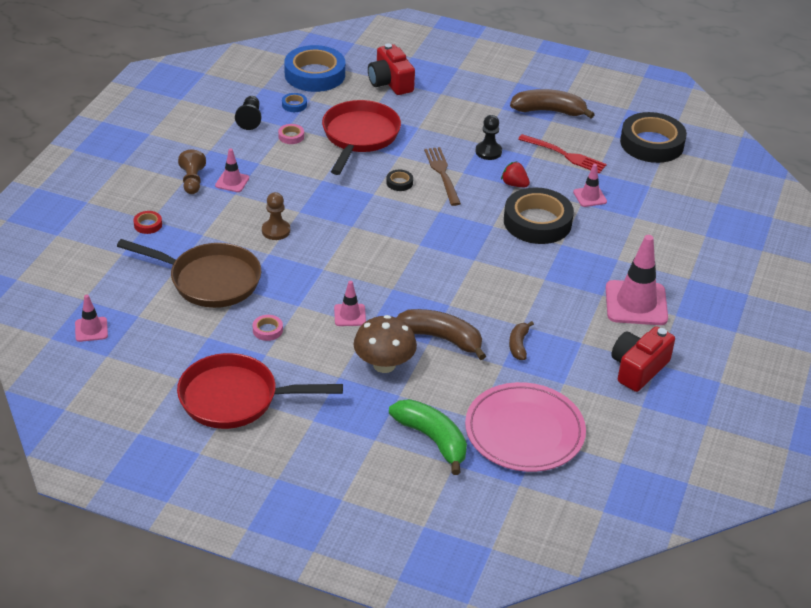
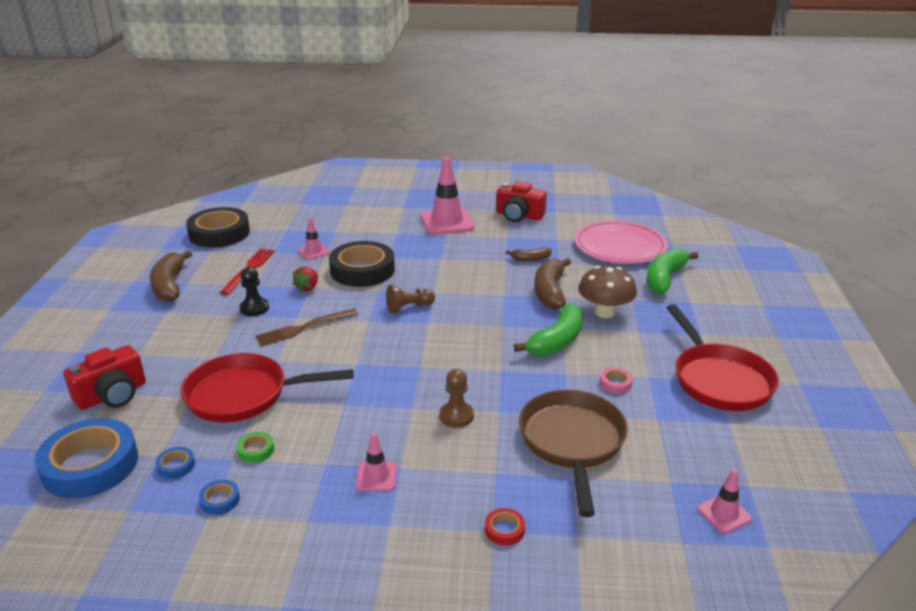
camera: 105 degrees left, 10 degrees down
brown pawn [178,150,206,194] -> brown pawn moved to [386,284,435,313]
black pawn [235,96,261,130] -> blue tape [199,480,240,515]
pink tape [278,124,304,144] -> green tape [237,432,274,463]
pink traffic cone [334,281,366,326] -> green banana [514,303,583,356]
black tape [386,170,413,191] -> none

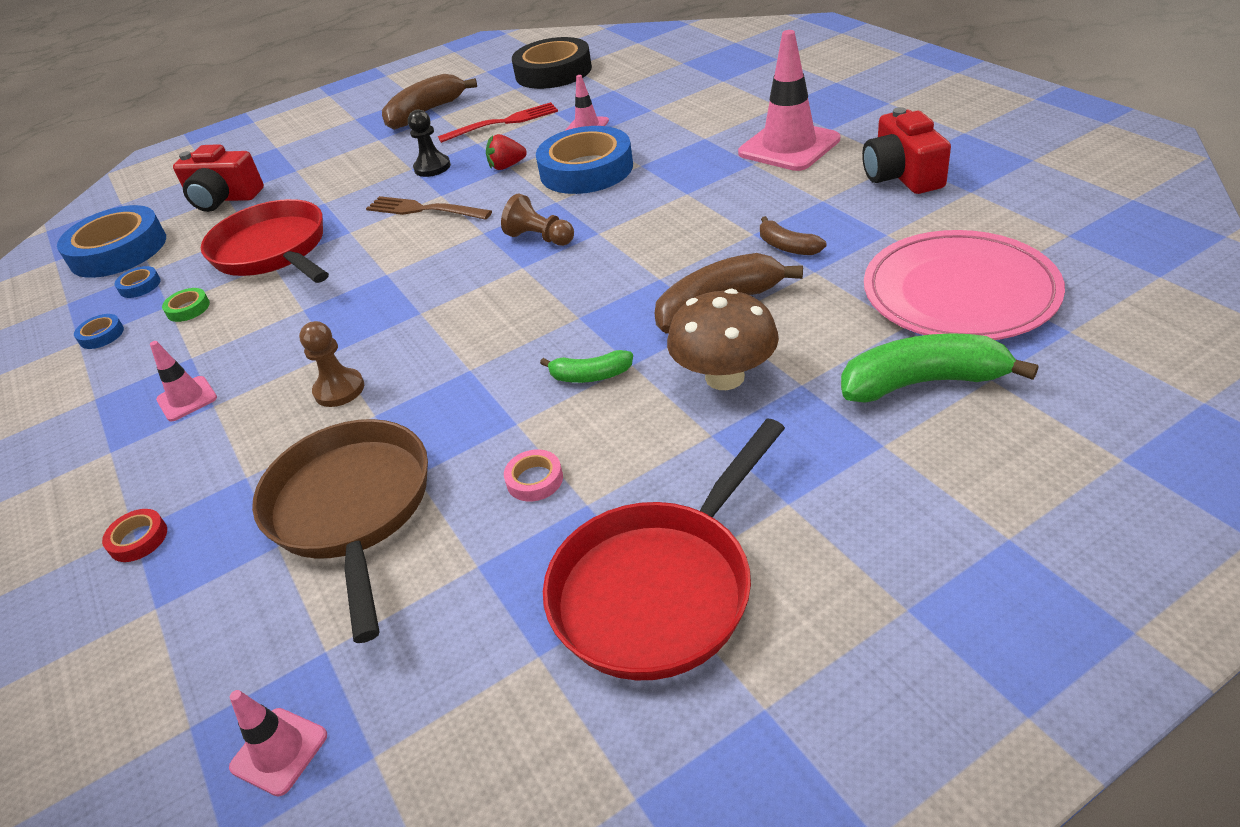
camera: 60 degrees right, 10 degrees up
black tape [329,241,395,287] -> blue tape [536,126,633,194]
green banana [514,303,583,356] -> green banana [540,350,633,383], size x0.55
brown pan [519,390,628,517] -> brown pan turned 75 degrees counterclockwise [252,419,428,643]

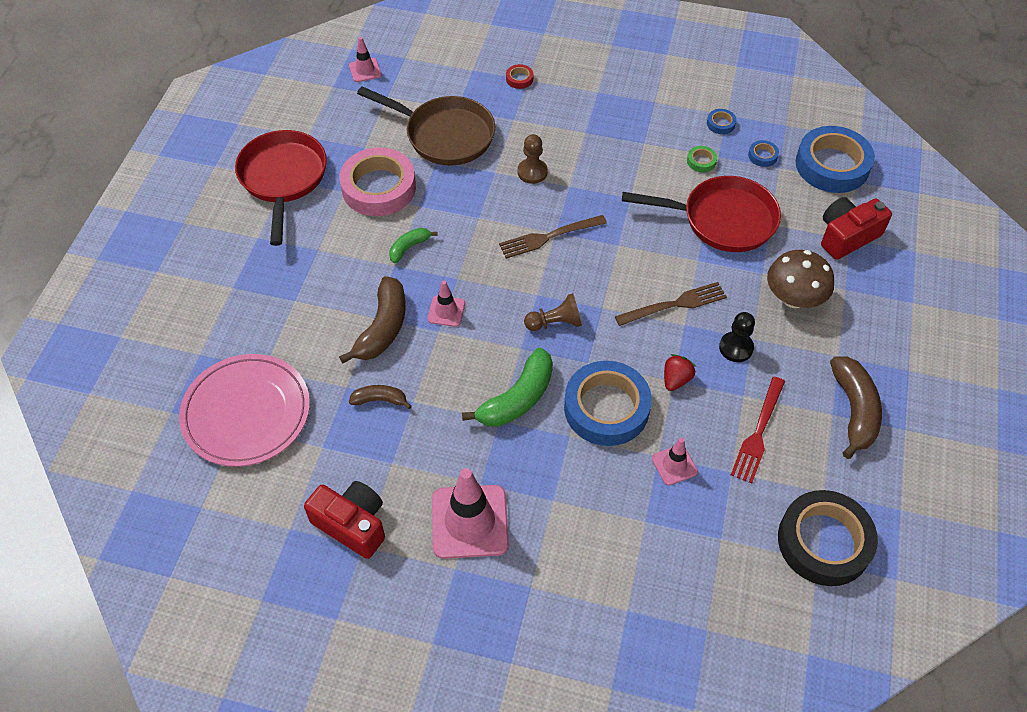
camera: 130 degrees right, 15 degrees up
pink traffic cone [150,341,217,421] -> pink traffic cone moved to [427,281,465,327]
pink tape [504,449,563,502] -> pink tape [339,147,416,216], size x2.49
brown mushroom [667,289,779,390] -> brown mushroom moved to [767,250,834,308]
green banana [841,333,1038,403] -> green banana moved to [462,348,553,427]
none -> brown fork [499,215,607,259]

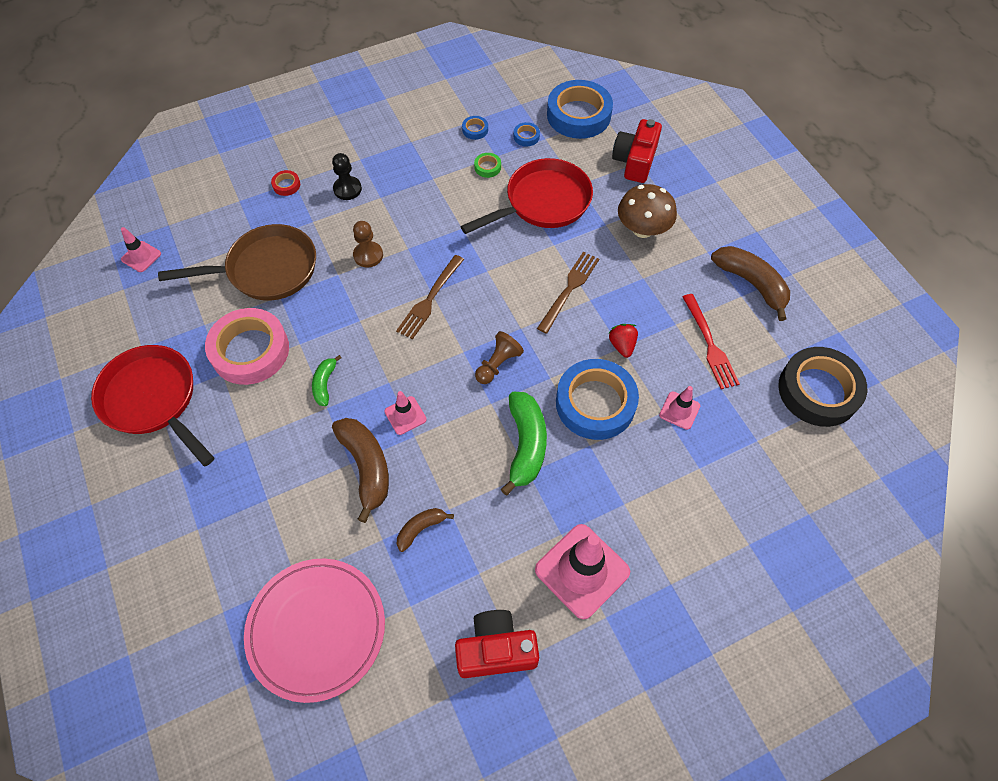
camera: 40 degrees left, 5 degrees up
black pawn [719,312,755,362] -> black pawn moved to [332,153,362,200]

